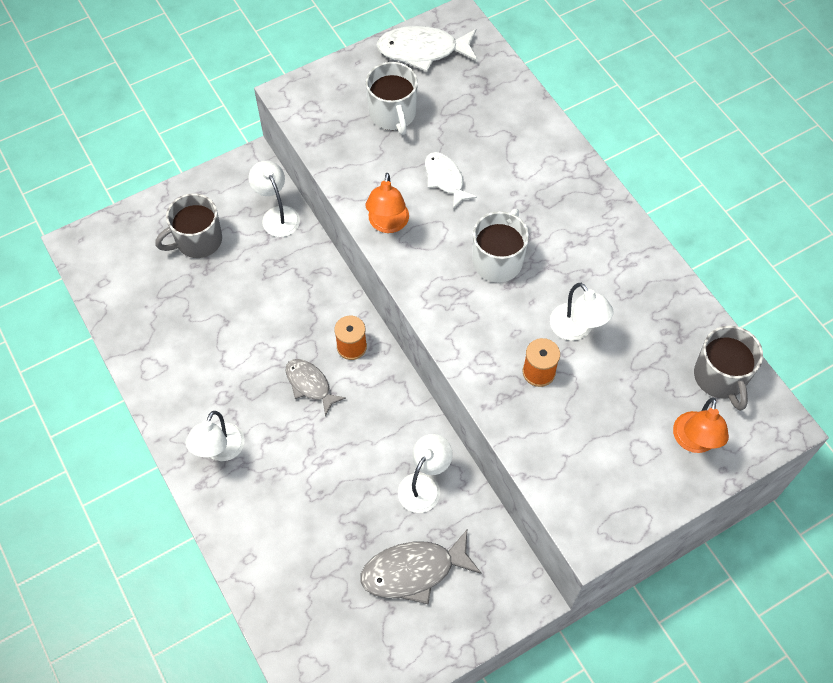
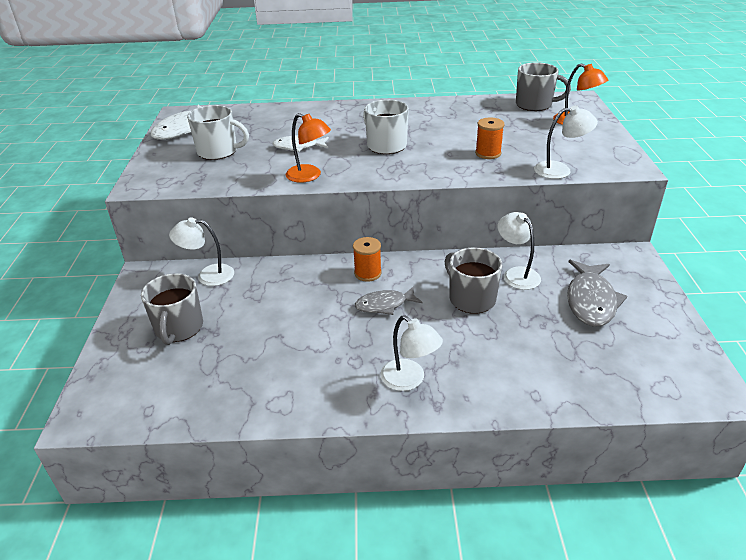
camera: 60 degrees left, 25 degrees down
white lamp [550,283,614,341] -> white lamp moved to [534,105,598,179]
none -> grey mug [444,247,502,314]

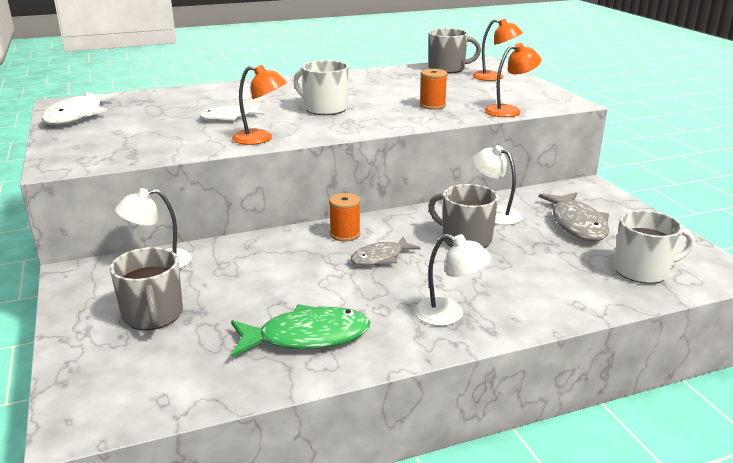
camera: 20 degrees left, 10 degrees down
white mug [187,105,249,160] -> white mug moved to [614,210,695,284]
white lamp [534,105,598,179] -> orange lamp [485,43,542,117]
none -> green fish [231,304,370,357]

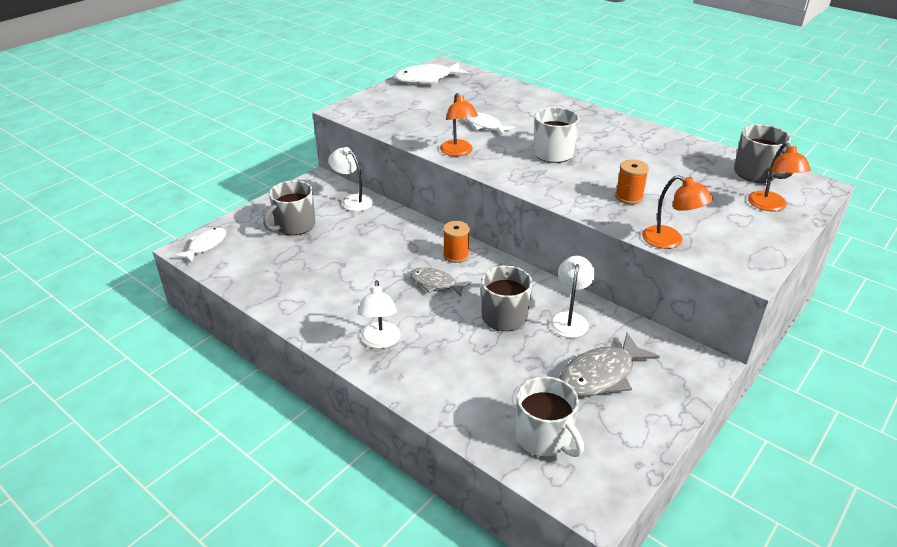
camera: 60 degrees right, 10 degrees up
green fish [231,304,370,357] -> none
none -> white fish [174,228,226,263]

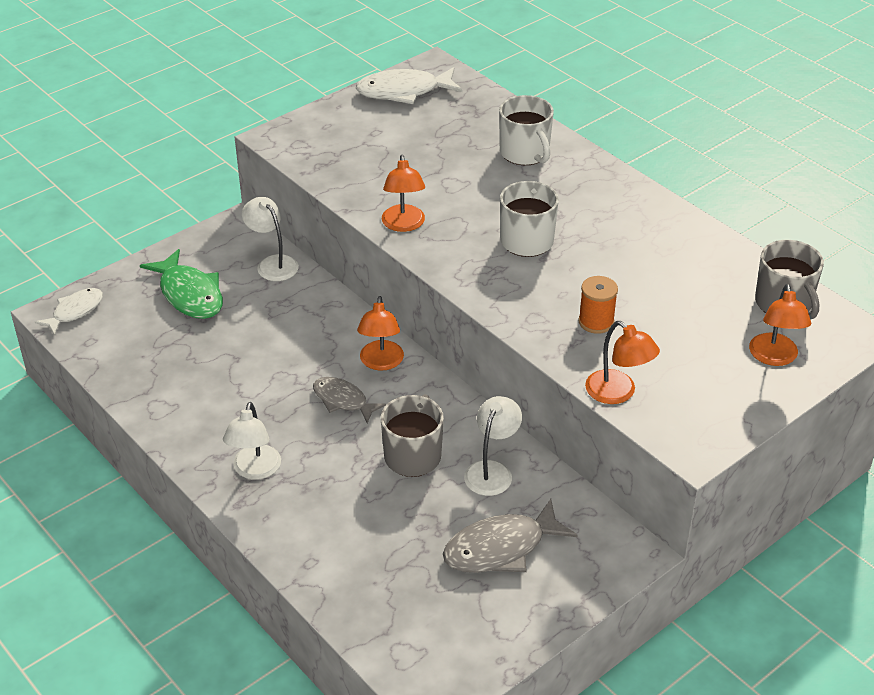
camera: 10 degrees right, 5 degrees up
grey mug [263,180,315,235] -> green fish [140,249,223,319]
orange spool [443,221,470,263] -> orange lamp [357,296,404,371]
white fish [465,112,515,135] -> none
white mug [516,376,584,457] -> white mug moved to [499,95,554,165]

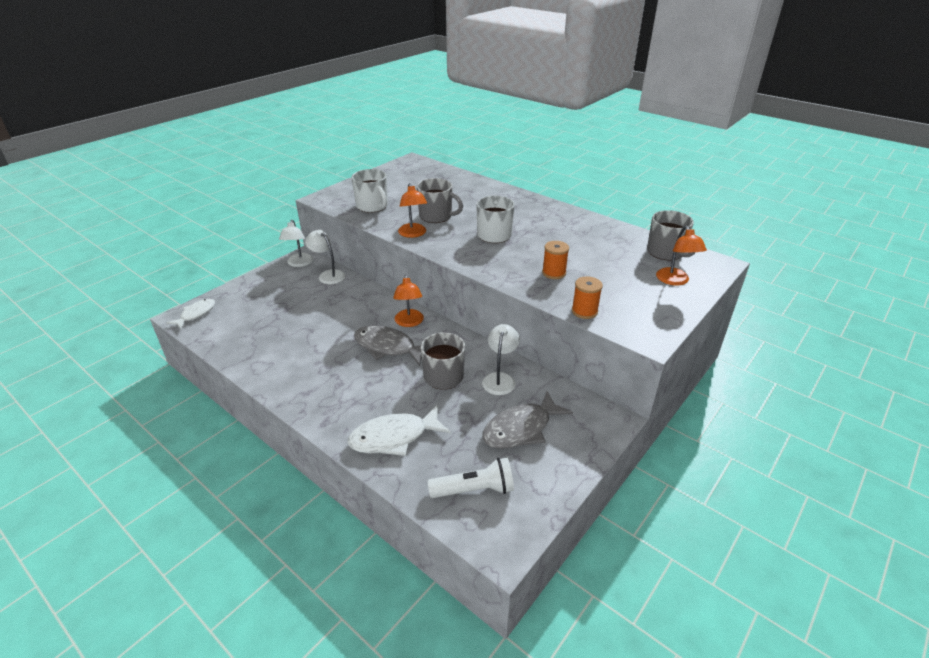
camera: 10 degrees left, 5 degrees down
green fish [140,249,223,319] -> none
white lamp [223,402,281,480] -> white lamp moved to [279,220,313,267]
grey fish [313,377,386,423] -> grey fish [354,325,422,366], size x1.56
white fish [356,67,463,104] -> white fish moved to [347,405,451,456]
white mug [499,95,554,165] -> white mug moved to [351,169,388,213]
orange lamp [585,321,660,404] -> orange spool [572,276,603,319]
none -> grey mug [416,178,463,223]
none -> white flashlight [428,458,514,498]

